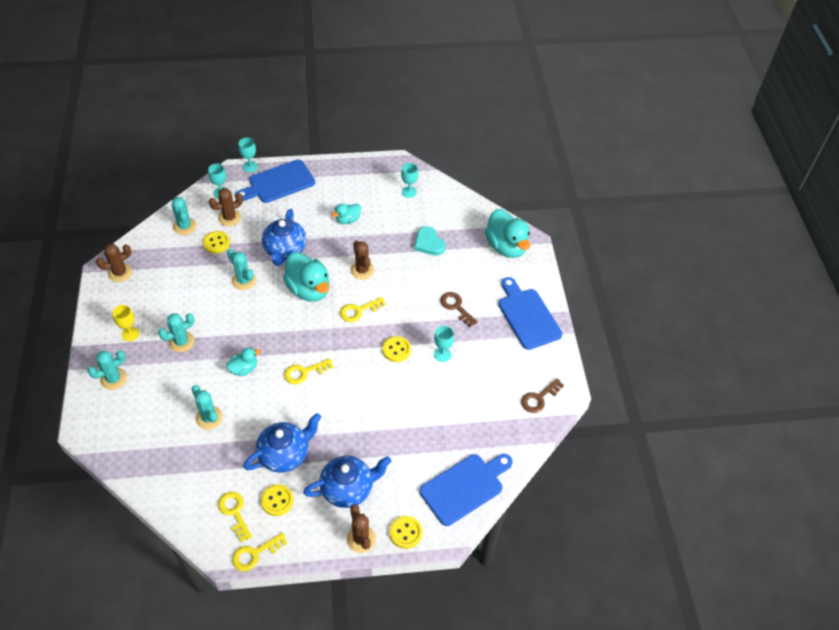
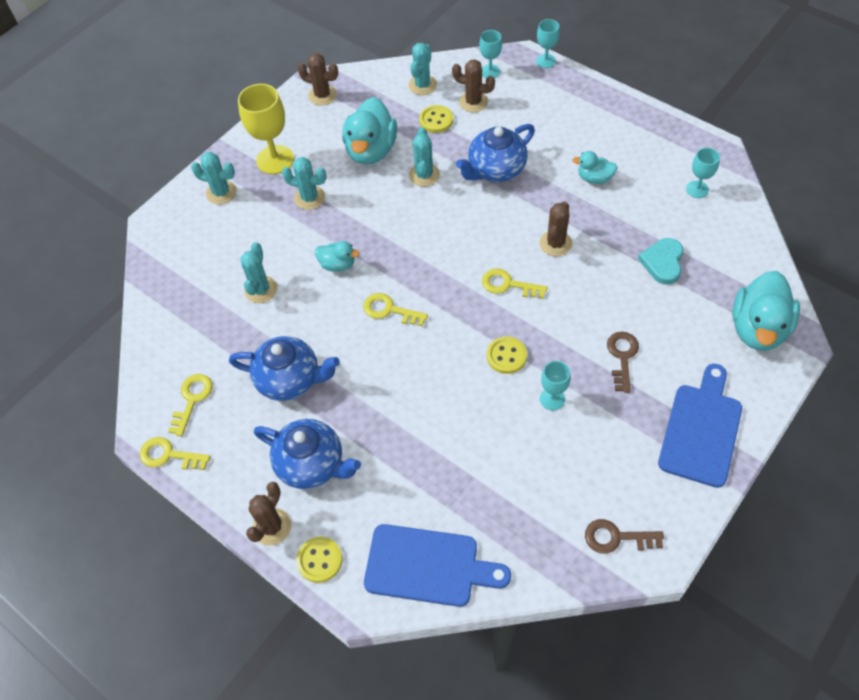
camera: 50 degrees right, 5 degrees up
yellow goblet [112,305,140,342] -> yellow goblet [238,84,294,174], size x1.80
blue cutting board [235,160,315,203] -> none
yellow button [261,484,294,516] -> none
turquoise duck [283,252,330,302] -> turquoise duck moved to [342,97,397,165]

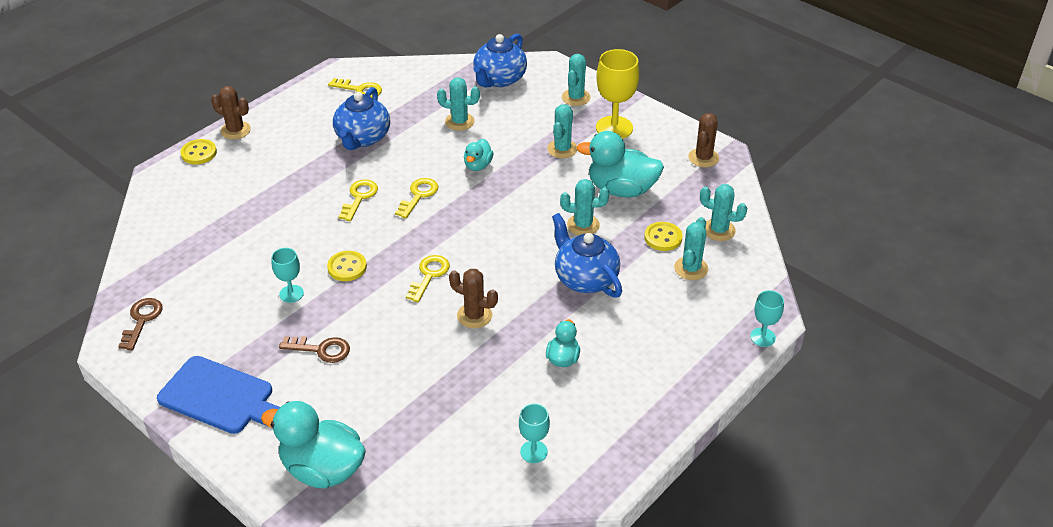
camera: 90 degrees right, 15 degrees down
yellow key [140,437,210,470] -> yellow key moved to [339,180,378,221]
blue teapot [254,419,361,489] -> blue teapot moved to [473,34,527,87]
blue cutting board [364,524,511,607] -> none
brown cactus [452,60,495,112] -> turquoise cactus [674,217,708,280]
turquoise goblet [479,30,502,78] -> none
turquoise heart [638,238,683,285] -> none

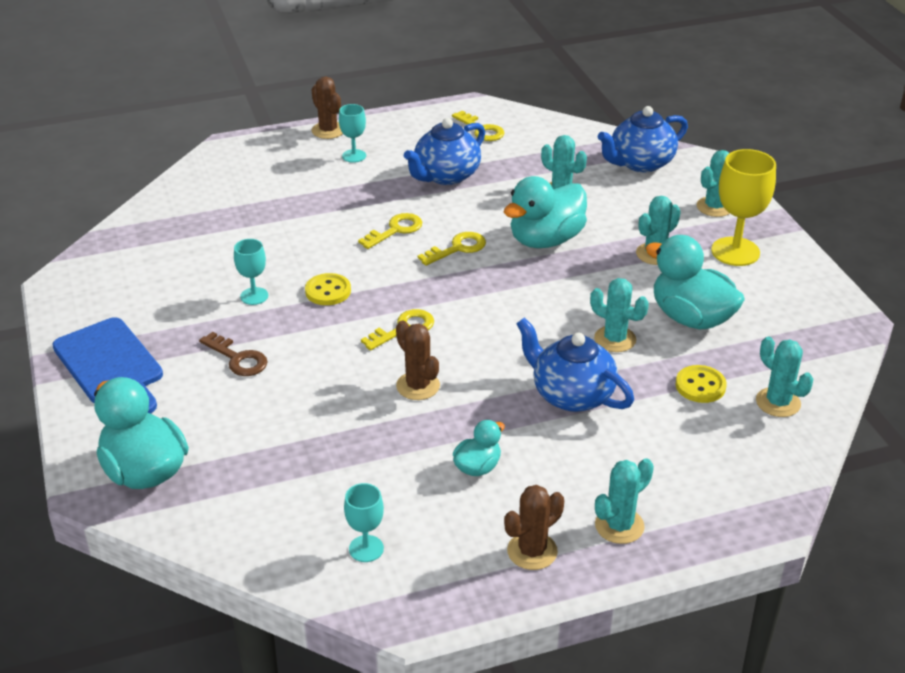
camera: 30 degrees right, 5 degrees down
brown key [118,298,163,350] -> none
yellow button [180,139,217,164] -> none
turquoise duck [464,139,493,171] -> turquoise duck [504,176,587,248], size x1.93
blue teapot [552,213,622,298] -> blue teapot turned 45 degrees counterclockwise [516,317,634,412]
turquoise cactus [674,217,708,280] -> turquoise cactus moved to [595,458,654,544]
brown cactus [688,113,719,167] -> brown cactus moved to [504,485,564,570]
turquoise goblet [750,290,784,347] -> turquoise goblet moved to [339,104,366,163]

